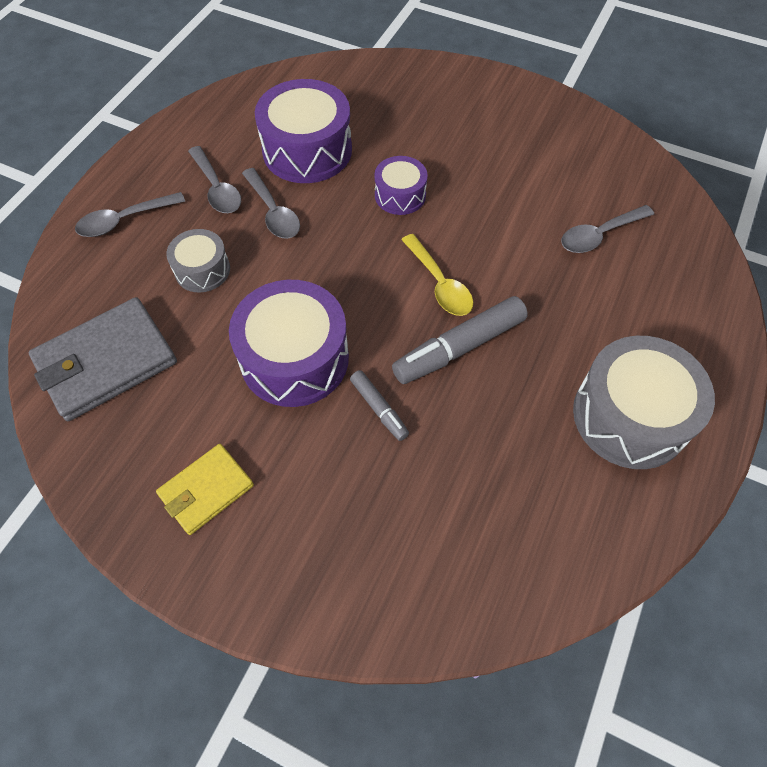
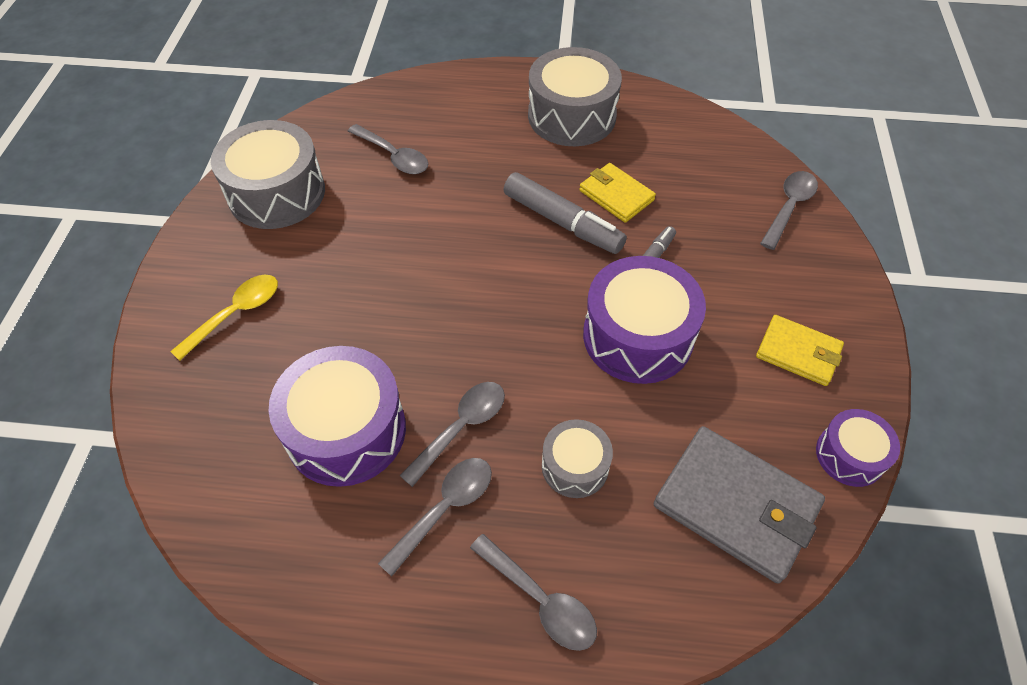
camera: 110 degrees left, 5 degrees down
purple drum [374,156,428,215] -> purple drum moved to [816,409,900,487]
yellow spoon [401,234,473,316] -> yellow spoon moved to [170,275,278,361]
none -> grey drum [211,120,325,229]
none -> yellow wallet [579,163,656,223]
none -> grey spoon [760,171,818,250]

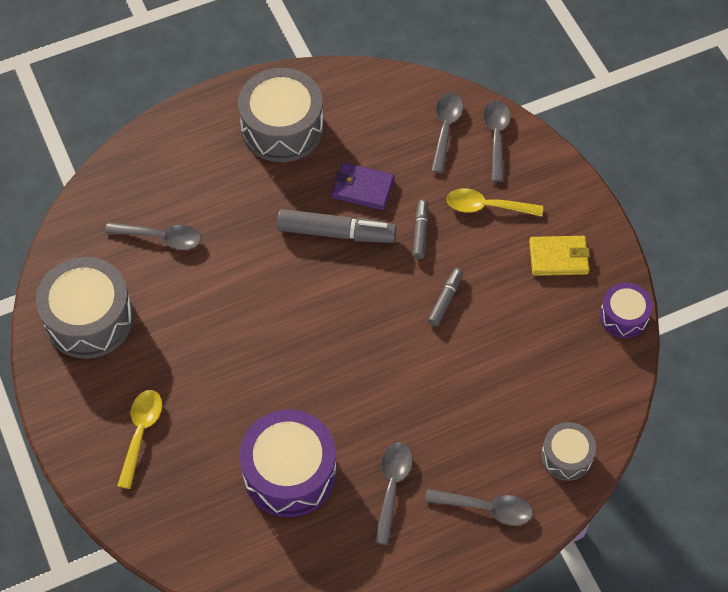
camera: 30 degrees left, 5 degrees up
grey spoon [399,382,505,487] -> grey spoon moved to [431,93,463,173]
grey drum [542,419,613,498] -> grey drum moved to [541,422,596,481]
yellow wallet [579,163,656,223] -> purple wallet [332,163,395,210]
purple drum [583,256,706,384] -> grey marker [428,268,463,326]
grey wallet [654,426,825,584] -> none
none -> yellow spoon [446,188,543,216]

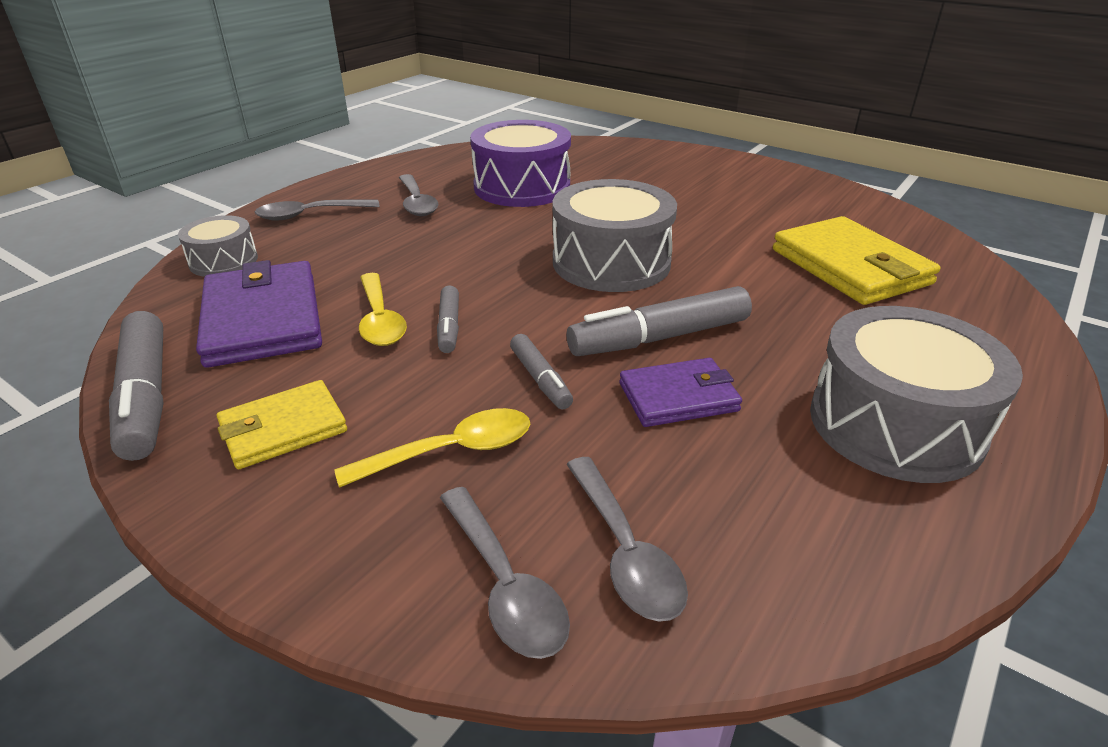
camera: 150 degrees right, 25 degrees down
grey drum [36,257,134,359] -> grey drum moved to [553,179,677,292]
grey spoon [105,222,201,250] -> yellow wallet [773,216,941,305]
yellow spoon [117,390,162,489] -> yellow spoon moved to [359,273,407,346]
purple drum [600,282,653,338] -> grey marker [109,311,164,461]
none -> purple wallet [196,260,322,368]

